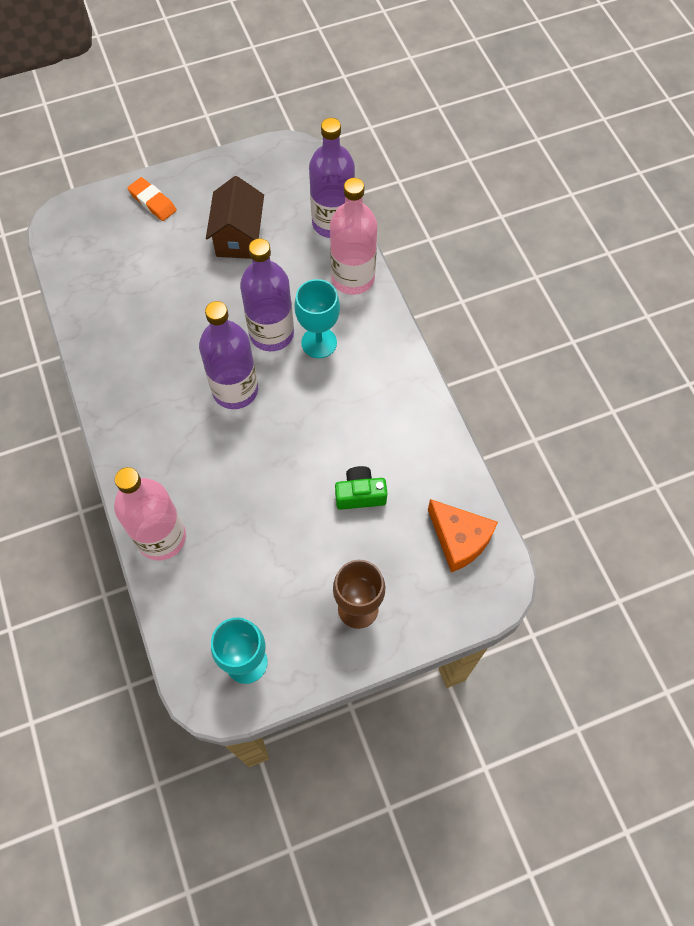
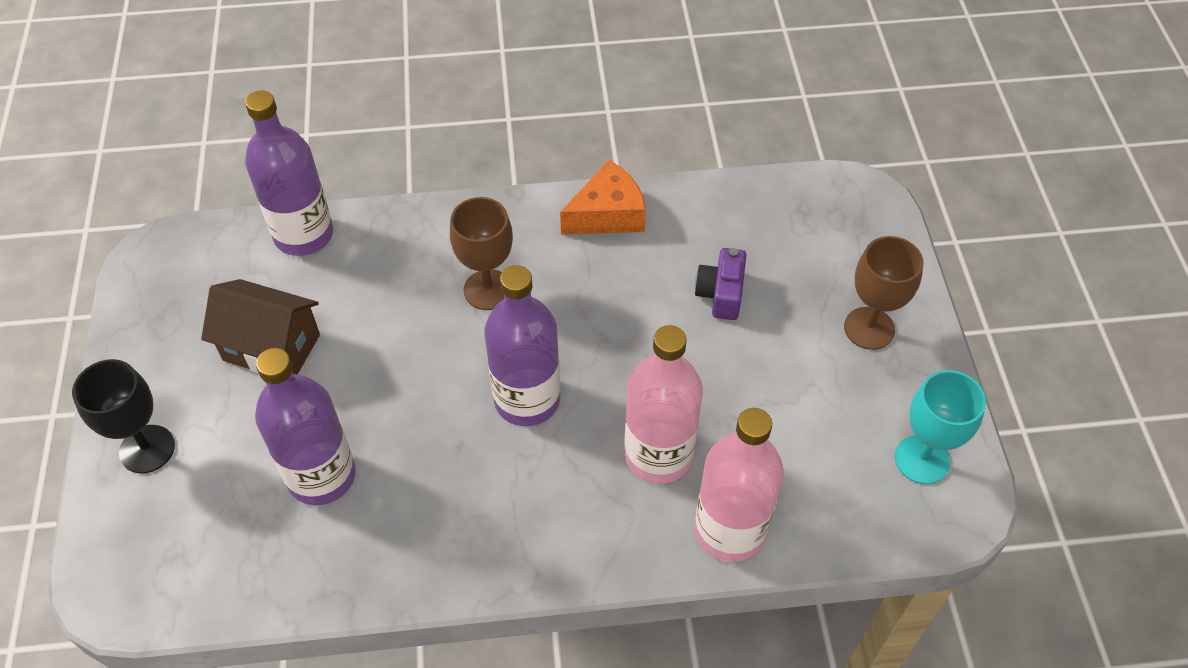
camera: 75 degrees left, 10 degrees down
orange eraser [127,177,177,221] -> black goblet [72,359,175,474]
purple bottle [240,238,294,351] -> purple bottle moved to [255,348,356,505]
turquoise goblet [294,279,340,358] -> brown goblet [450,197,513,310]
pink bottle [330,178,377,295] -> pink bottle moved to [625,325,703,484]
green camera [335,466,387,510] -> purple camera [695,248,746,320]
orange cheese [428,499,498,572] -> orange cheese moved to [560,160,646,235]

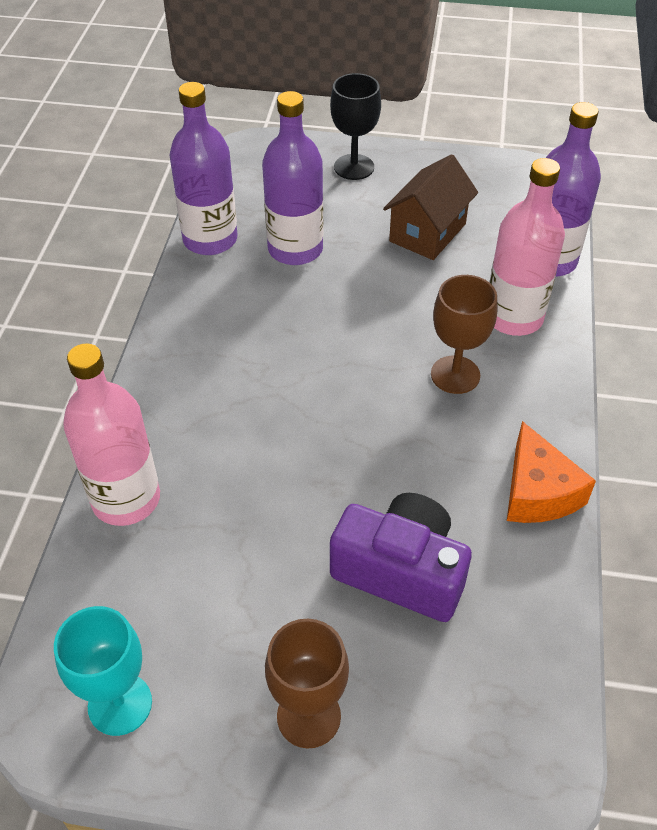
camera: 105 degrees right, 5 degrees down
purple bottle [484,265,560,426] -> purple bottle moved to [169,82,237,255]
pink bottle [625,325,703,484] -> pink bottle moved to [489,158,565,336]
purple camera [695,248,746,320] -> purple camera [330,493,472,622], size x1.72

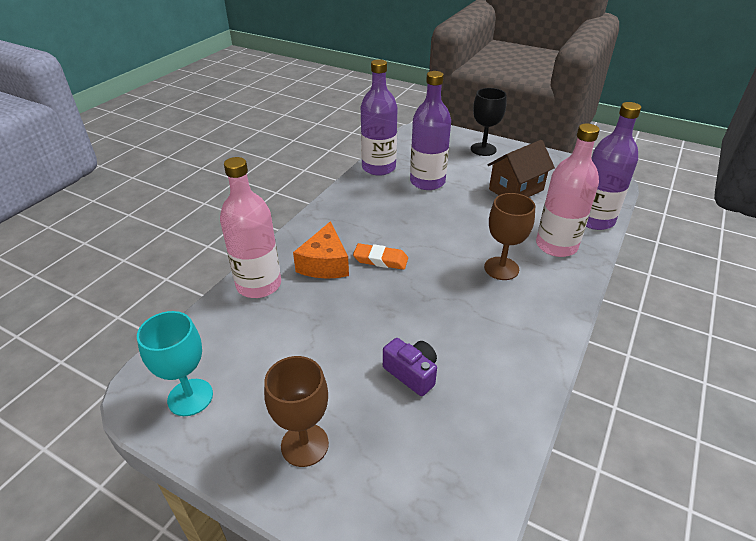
camera: 20 degrees right, 10 degrees down
purple camera [330,493,472,622] -> purple camera [383,338,437,396], size x0.58
orange cheese [507,421,596,523] -> orange cheese moved to [293,221,349,279]
none -> orange eraser [353,243,408,270]

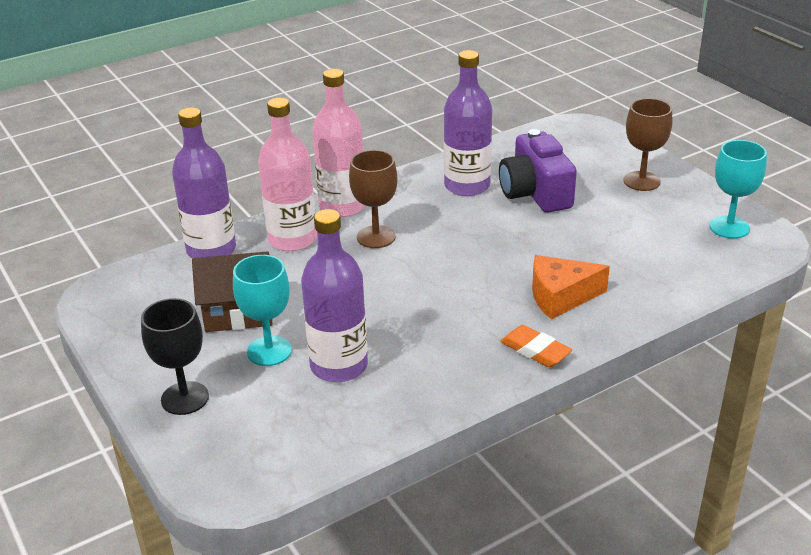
camera: 150 degrees left, 5 degrees down
pink bottle [220,157,281,298] -> pink bottle moved to [312,69,365,217]
orange cheese [293,221,349,279] -> orange cheese turned 135 degrees counterclockwise [532,255,610,320]
orange eraser [353,243,408,270] -> orange eraser moved to [500,325,572,367]
purple bottle [361,59,398,176] -> purple bottle moved to [444,50,492,196]
purple camera [383,338,437,396] -> purple camera [499,129,577,213], size x1.72
none -> turquoise goblet [233,255,292,366]

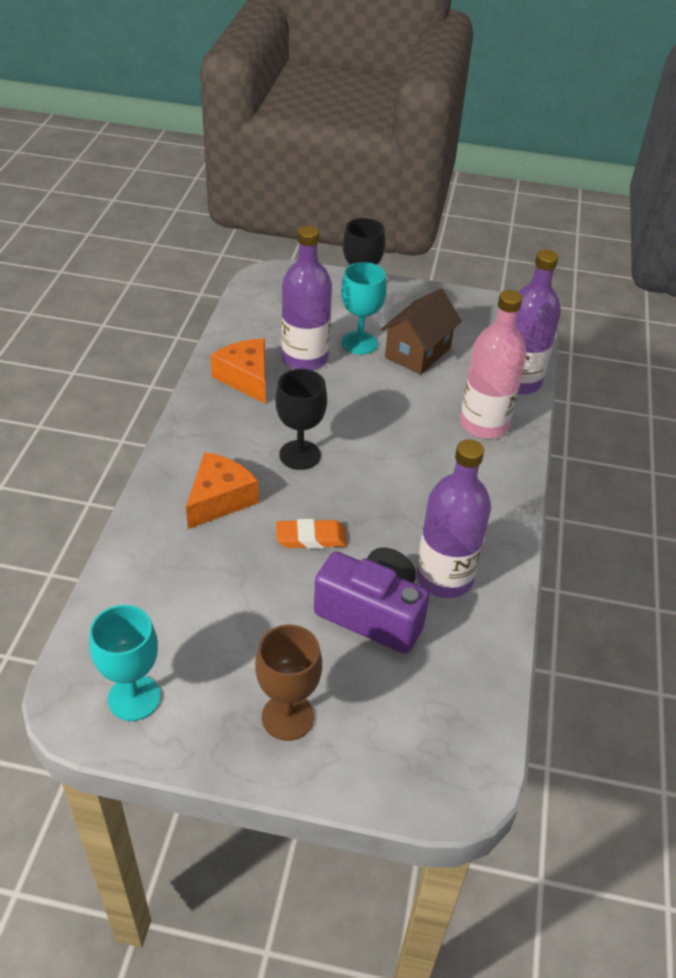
camera: 130 degrees right, 10 degrees up
pink bottle [312,69,365,217] -> none
brown goblet [349,150,397,248] -> none
orange eraser [500,325,572,367] -> orange eraser moved to [276,519,347,549]
none -> orange cheese [211,339,266,404]
none -> black goblet [275,369,327,470]

